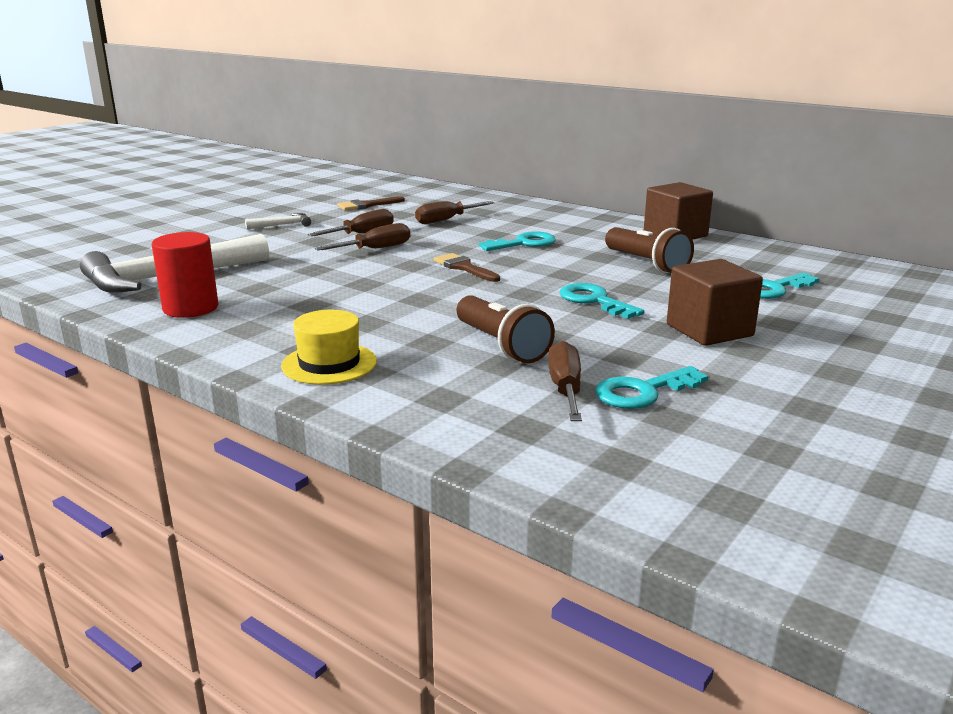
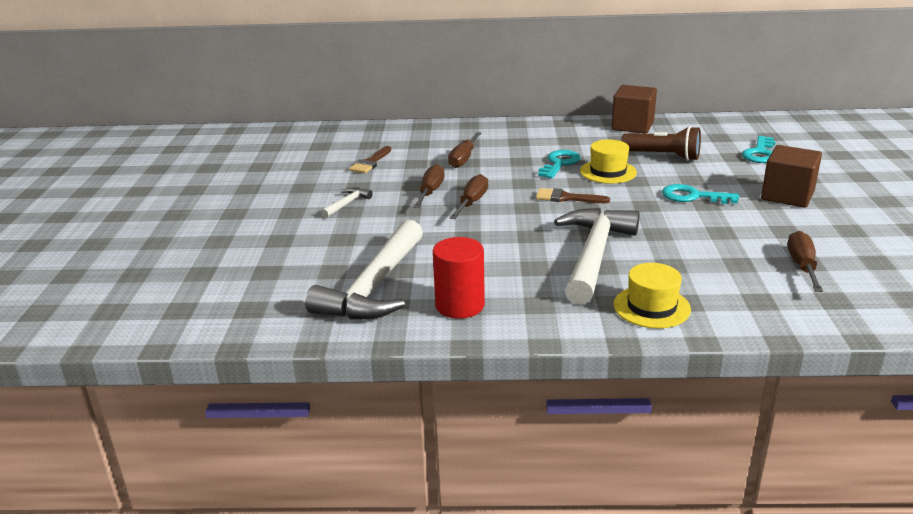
camera: 35 degrees left, 5 degrees up
brown flashlight [457,295,555,363] -> none
brown screwdriver [548,341,582,421] -> brown screwdriver turned 45 degrees clockwise [788,231,823,292]
turquoise key [595,366,708,409] -> none
none -> white hammer [554,208,640,305]
none -> yellow hat [580,139,637,184]

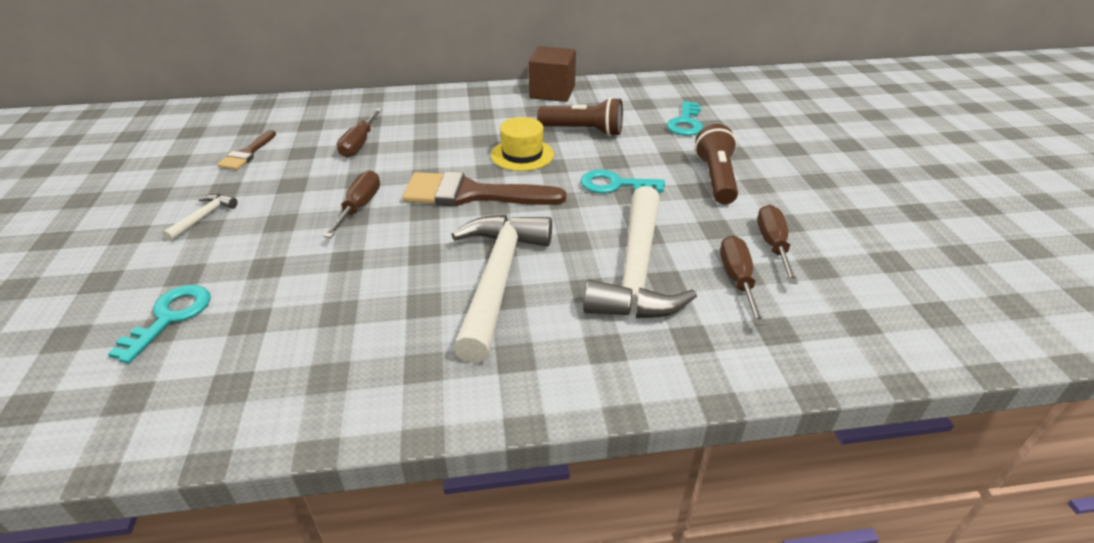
camera: 10 degrees left, 10 degrees up
white hammer [305,220,423,319] -> white hammer moved to [583,186,697,318]
brown screwdriver [413,164,444,208] -> brown screwdriver moved to [757,205,798,284]
red cylinder [433,237,485,319] -> none
brown brush [536,188,610,203] -> brown brush [402,171,566,207], size x1.89
turquoise key [538,150,581,179] -> turquoise key moved to [108,285,211,364]
yellow hat [614,263,691,328] -> none
brown cube [761,145,822,208] -> brown flashlight [695,124,738,204]

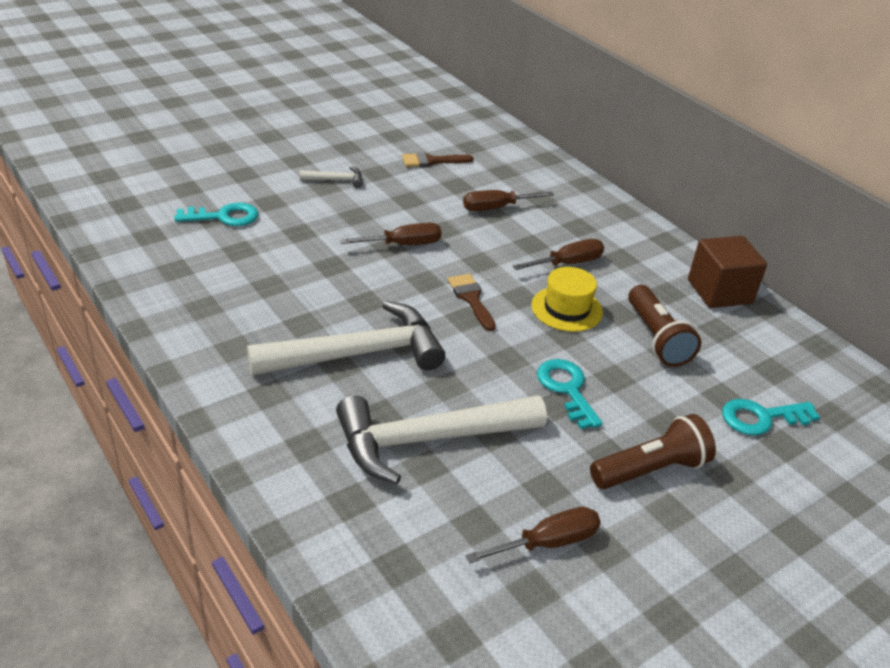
camera: 60 degrees right, 0 degrees up
brown brush [402,171,566,207] -> brown brush [448,274,496,331], size x0.53
brown screwdriver [720,235,765,325] -> brown screwdriver moved to [512,239,604,270]

